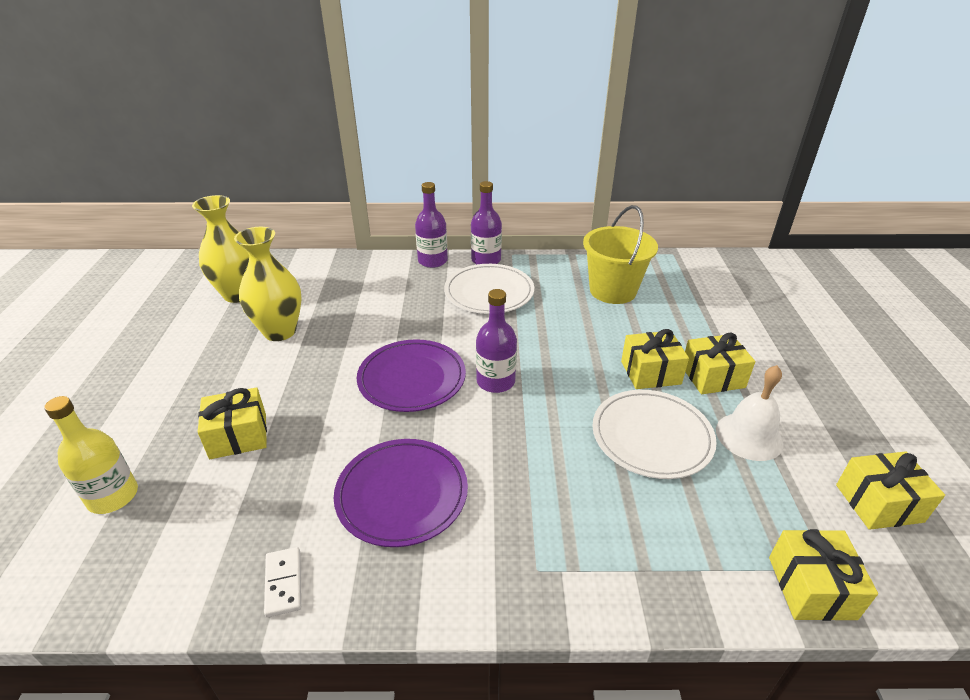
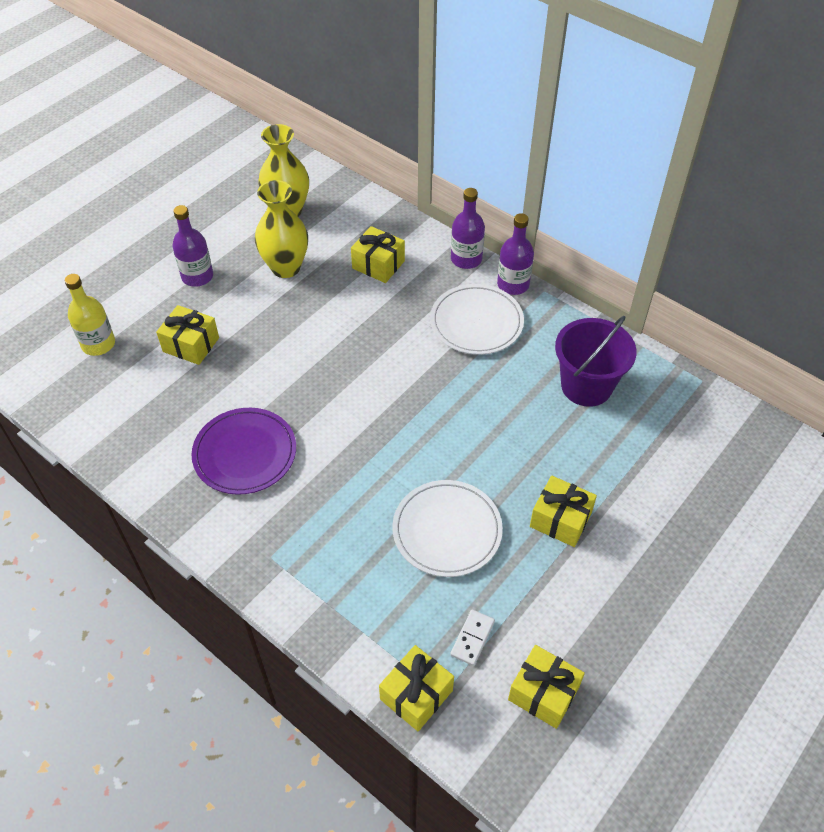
camera: 40 degrees right, 15 degrees up
white domino [264,547,301,617] -> white domino moved to [450,609,495,666]
purple plate [357,339,466,412] -> none
purple bottle [476,289,517,393] -> purple bottle moved to [173,205,213,287]
yellow bucket [583,205,658,304] -> purple bucket [555,316,637,407]
yellow gift [621,329,689,389] -> yellow gift moved to [351,226,405,283]
white bell [716,365,784,461] -> none

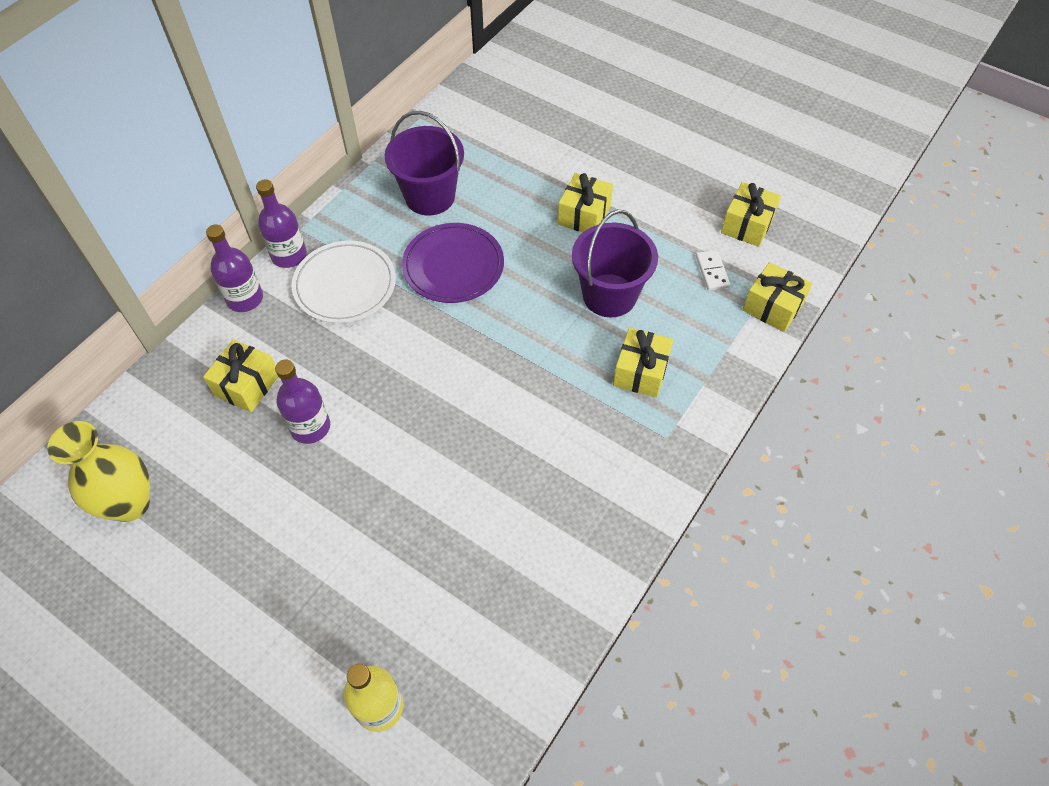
camera: 95 degrees left, 5 degrees up
yellow gift [156,305,219,365] -> yellow gift moved to [613,328,673,398]
purple bottle [173,205,213,287] -> purple bottle moved to [275,360,330,444]
purple plate [191,408,296,495] -> purple plate moved to [402,223,504,303]
yellow vase [255,180,308,278] -> none
white plate [392,480,503,577] -> purple bucket [572,210,658,317]
white domino [450,609,495,666] -> white domino turned 60 degrees clockwise [696,250,730,291]

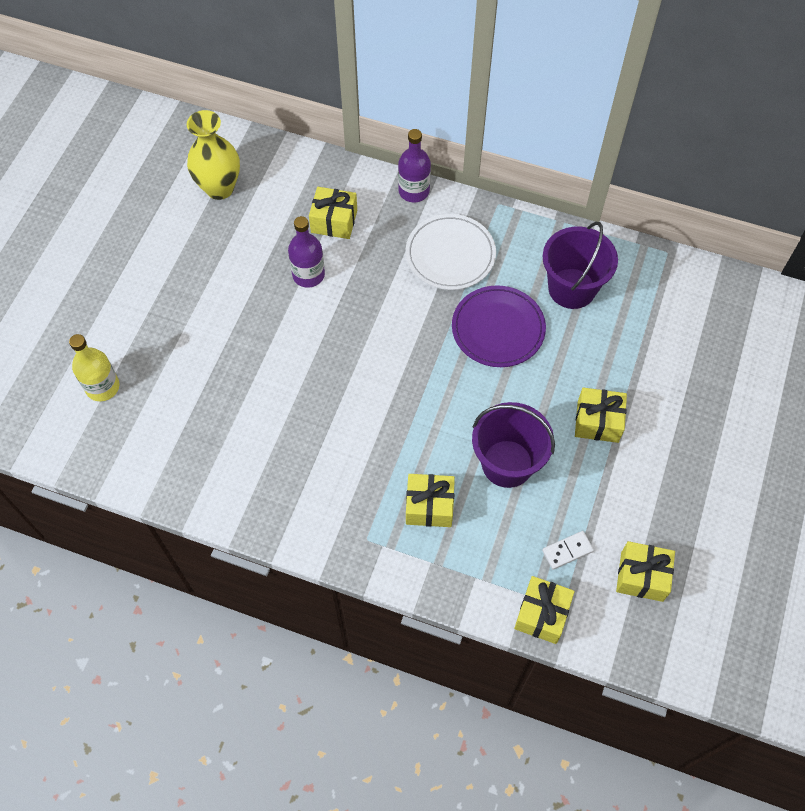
camera: 75 degrees right, 5 degrees up
purple bottle [256,179,307,268] -> none

